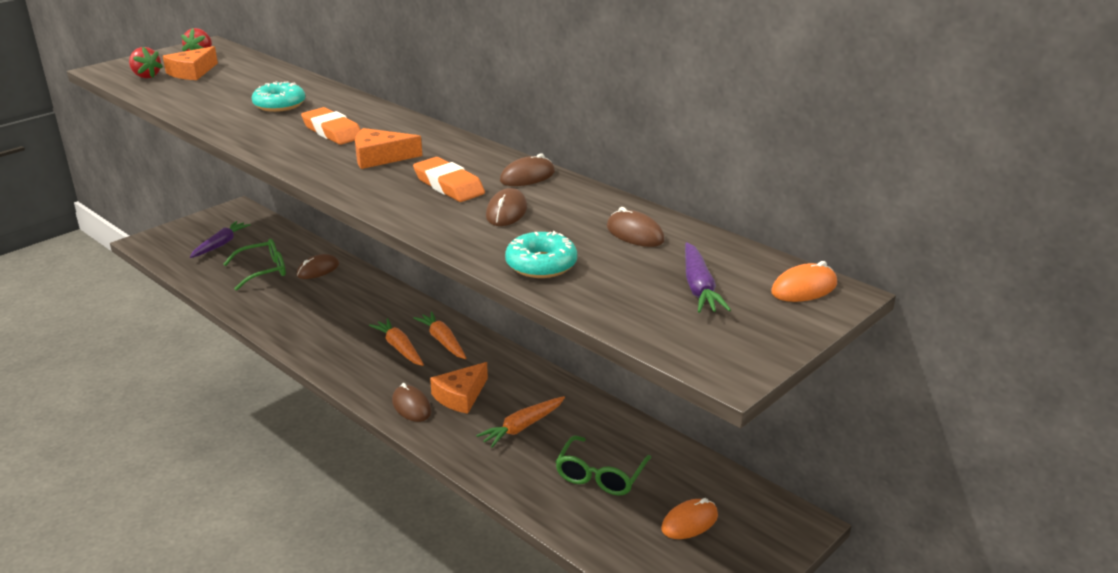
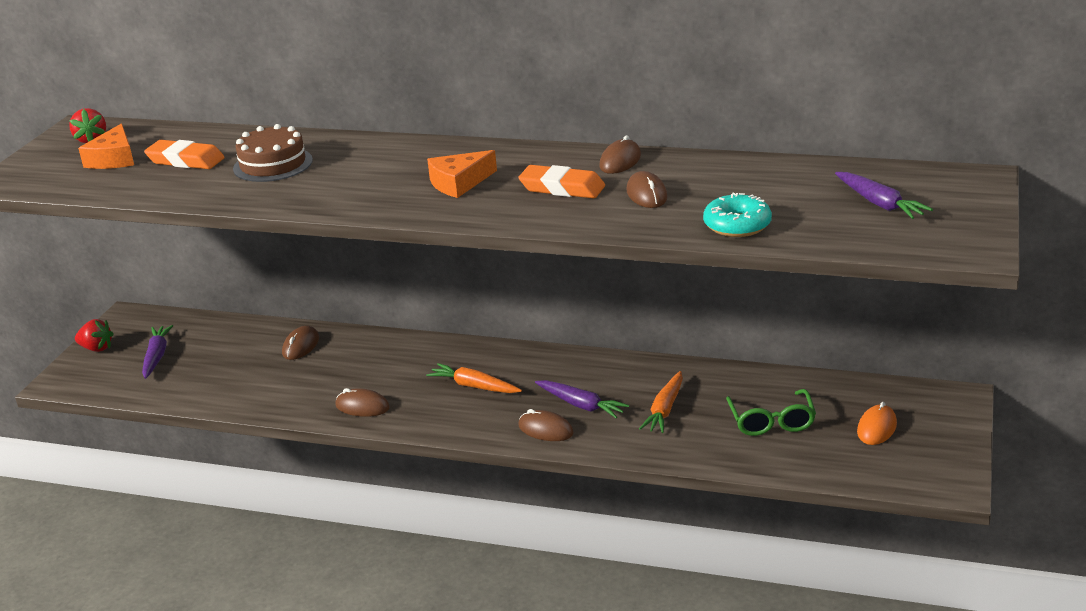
camera: 25 degrees left, 0 degrees up
red strawberry [129,47,163,78] -> red strawberry moved to [75,319,114,352]
green glasses [223,239,286,291] -> none
turquoise donut [252,81,305,112] -> brown cake [233,124,313,182]
orange eraser [301,107,361,145] -> orange eraser moved to [144,140,225,169]
orange carrot [413,312,466,359] -> none
orange cheese [430,362,488,414] -> purple carrot [535,380,629,418]
brown mouse [607,207,665,247] -> brown mouse moved to [335,388,390,417]
orange mouse [771,261,837,302] -> none

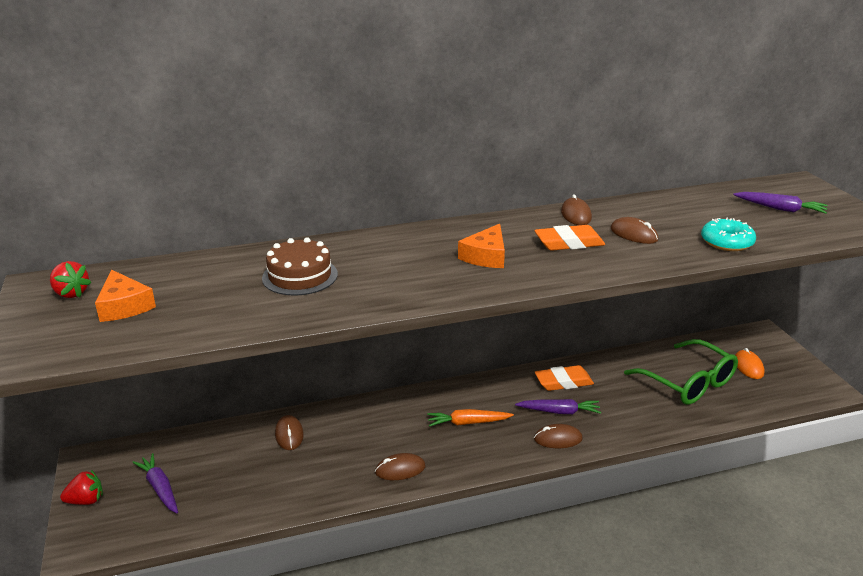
camera: 35 degrees left, 0 degrees up
orange eraser [144,140,225,169] -> orange eraser moved to [535,365,594,391]
orange carrot [639,371,683,433] -> none
green glasses [726,389,816,436] -> green glasses [624,339,738,405], size x1.52

